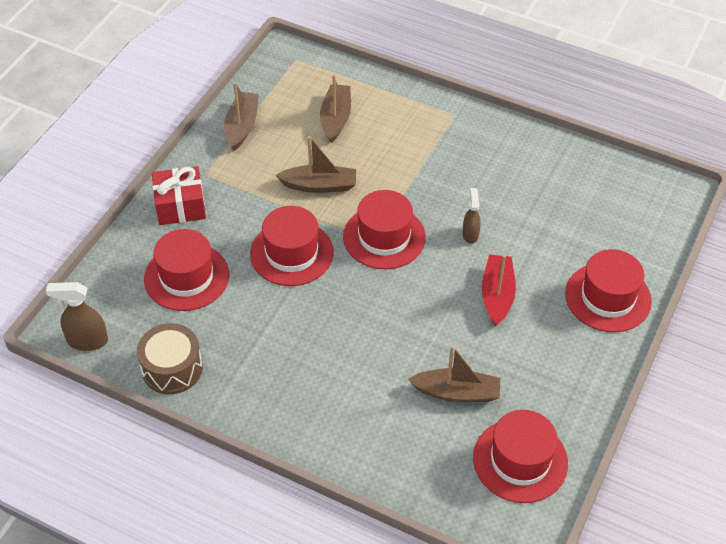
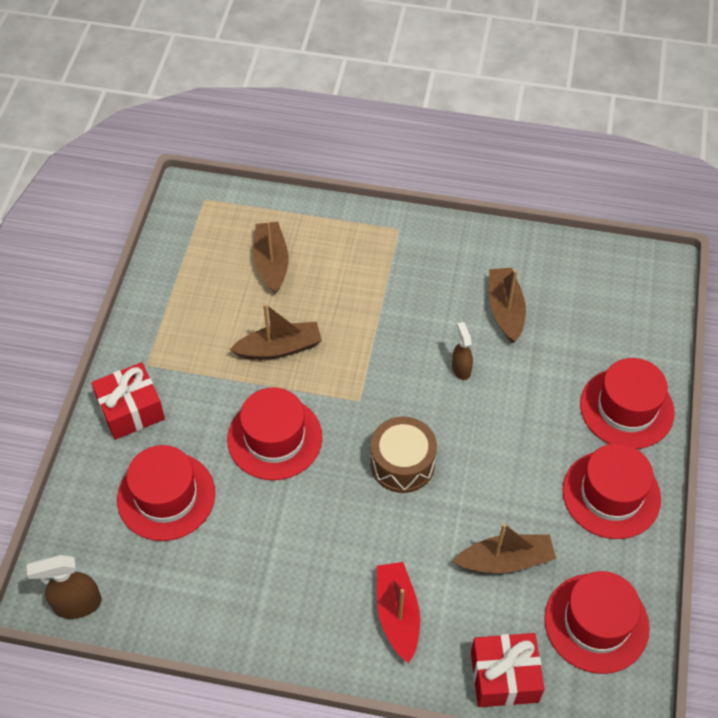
camera: 15 degrees left, 5 degrees up
brown drum [137,323,203,394] -> brown drum moved to [370,417,437,493]
brown boat [224,82,259,151] -> brown boat moved to [489,268,526,343]
red hat [343,190,426,269] -> red hat moved to [563,443,661,539]
red boat [482,255,516,326] -> red boat moved to [377,562,420,663]
none -> red gift [471,633,545,707]

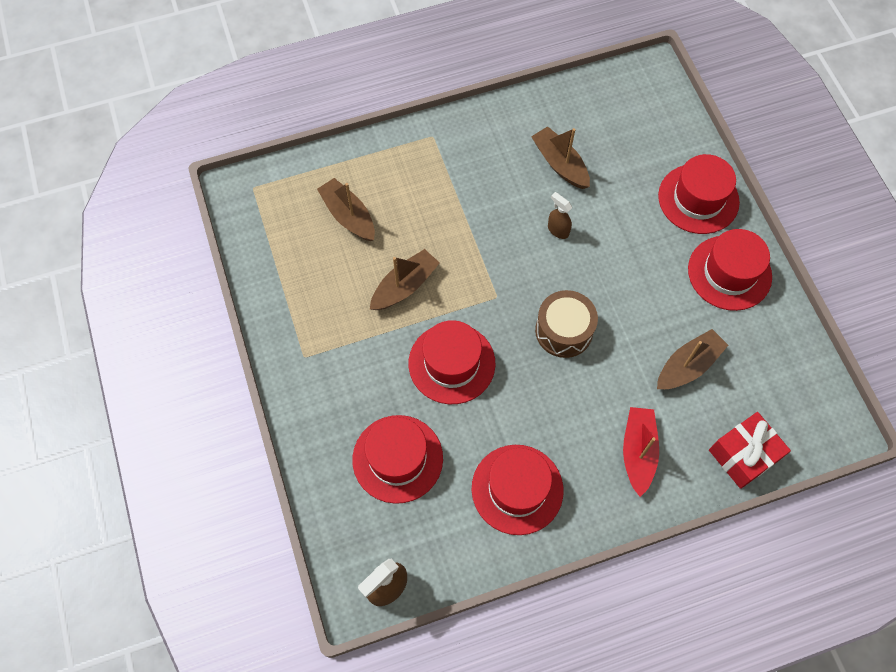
camera: 30 degrees left, 10 degrees up
red gift [91,362,165,440] -> none
red boat [377,562,420,663] -> red boat turned 45 degrees clockwise [623,407,659,497]
red hat [544,571,650,674] -> red hat moved to [472,445,564,535]

